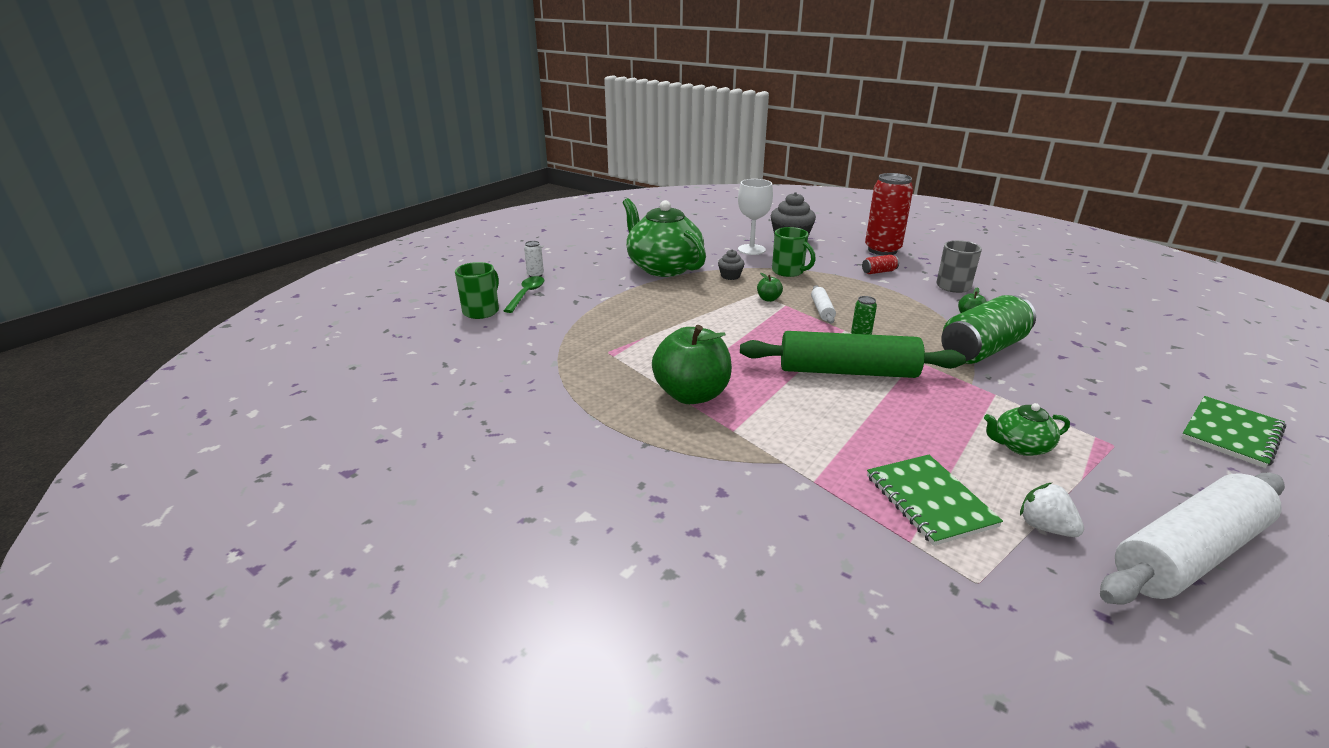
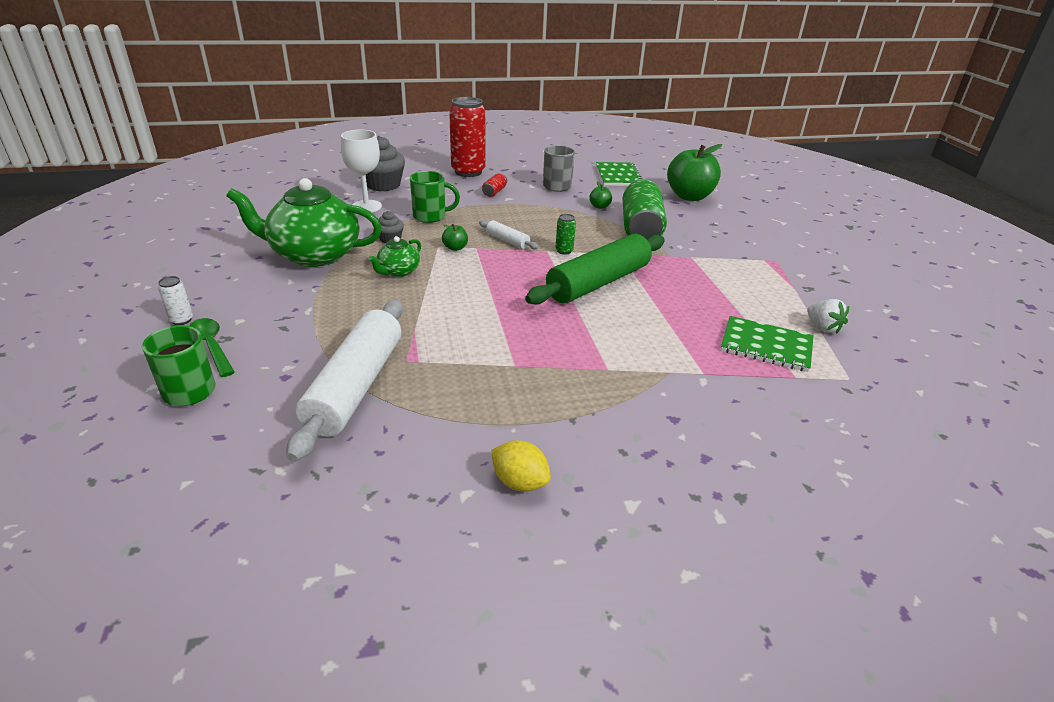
camera: 50 degrees left, 5 degrees up
green apple [652,325,732,404] -> green apple moved to [667,144,722,201]
green teapot [984,403,1070,456] -> green teapot moved to [368,236,421,277]
white strawberry [1020,483,1084,537] -> white strawberry turned 120 degrees counterclockwise [807,299,849,334]
white rolling pin [1100,473,1285,605] -> white rolling pin moved to [286,300,403,462]
green notebook [1181,396,1286,468] -> green notebook moved to [596,162,643,186]
none -> yellow lemon [491,440,551,491]

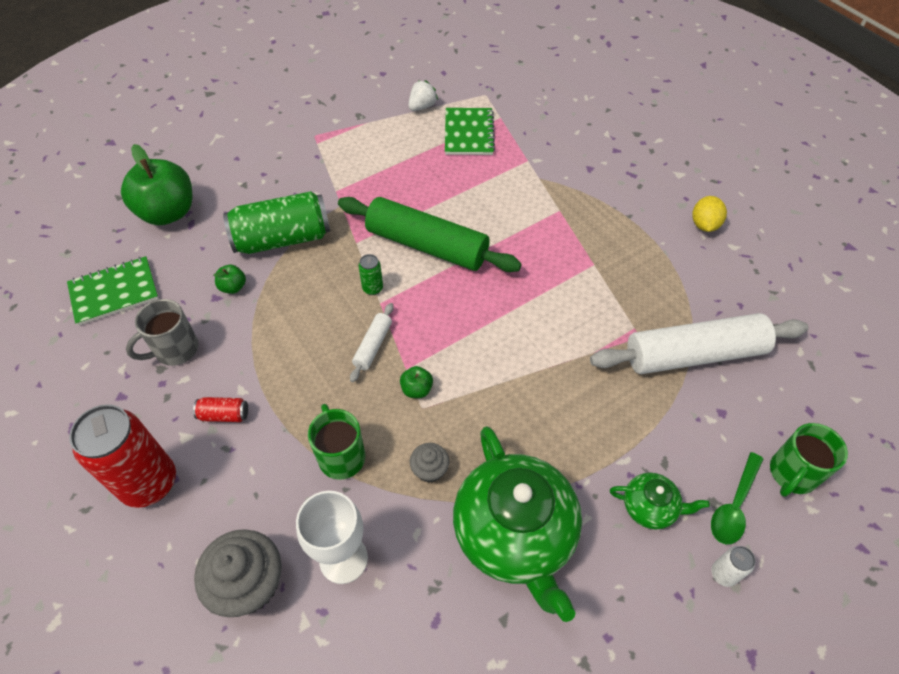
camera: 110 degrees left, 20 degrees up
green teapot [368,236,421,277] -> green teapot moved to [610,473,710,529]

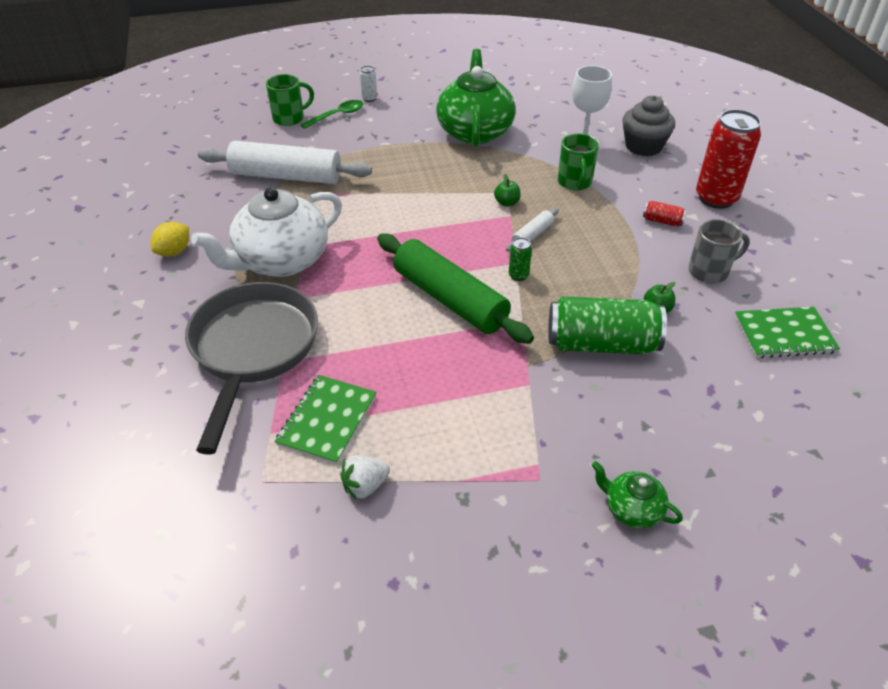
camera: 160 degrees left, 10 degrees down
green apple [121,144,192,225] -> none
grey cupcake [410,443,449,483] -> none
green teapot [610,473,710,529] -> green teapot moved to [592,461,683,529]
none -> grey pan [185,282,318,455]
none -> white teapot [191,187,342,277]

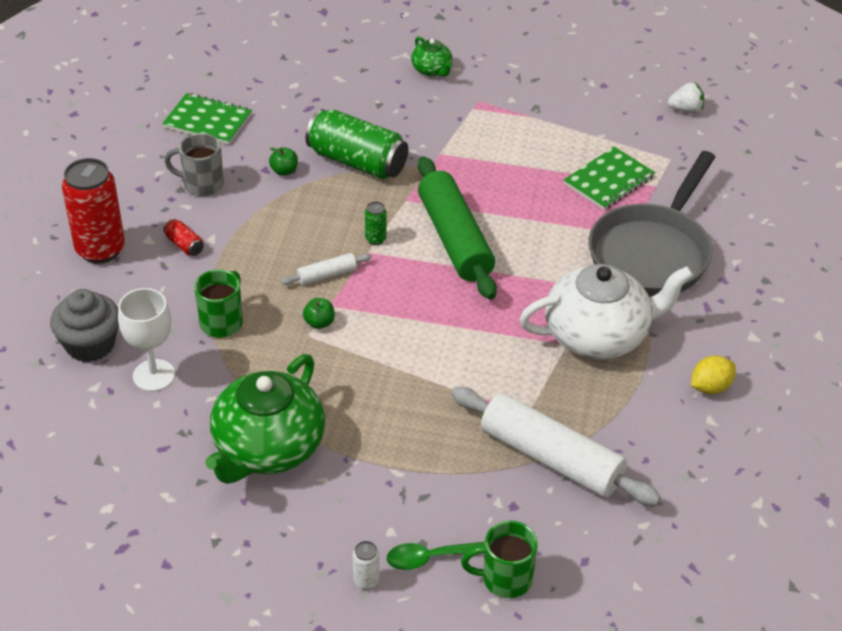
camera: 155 degrees left, 0 degrees up
white strawberry [340,455,390,500] -> white strawberry moved to [668,82,704,113]

